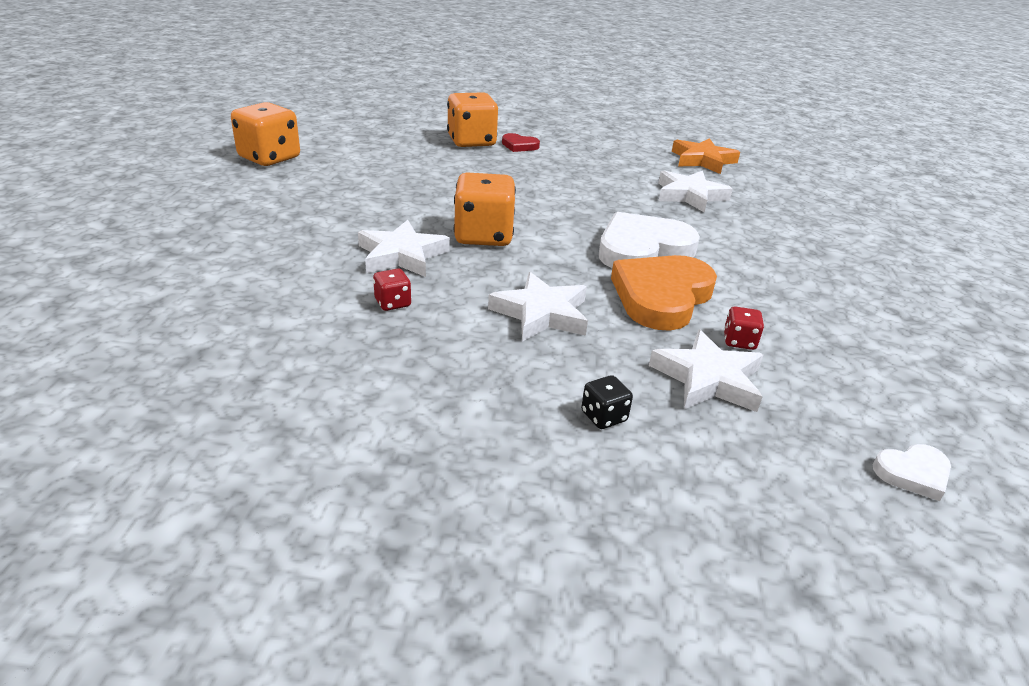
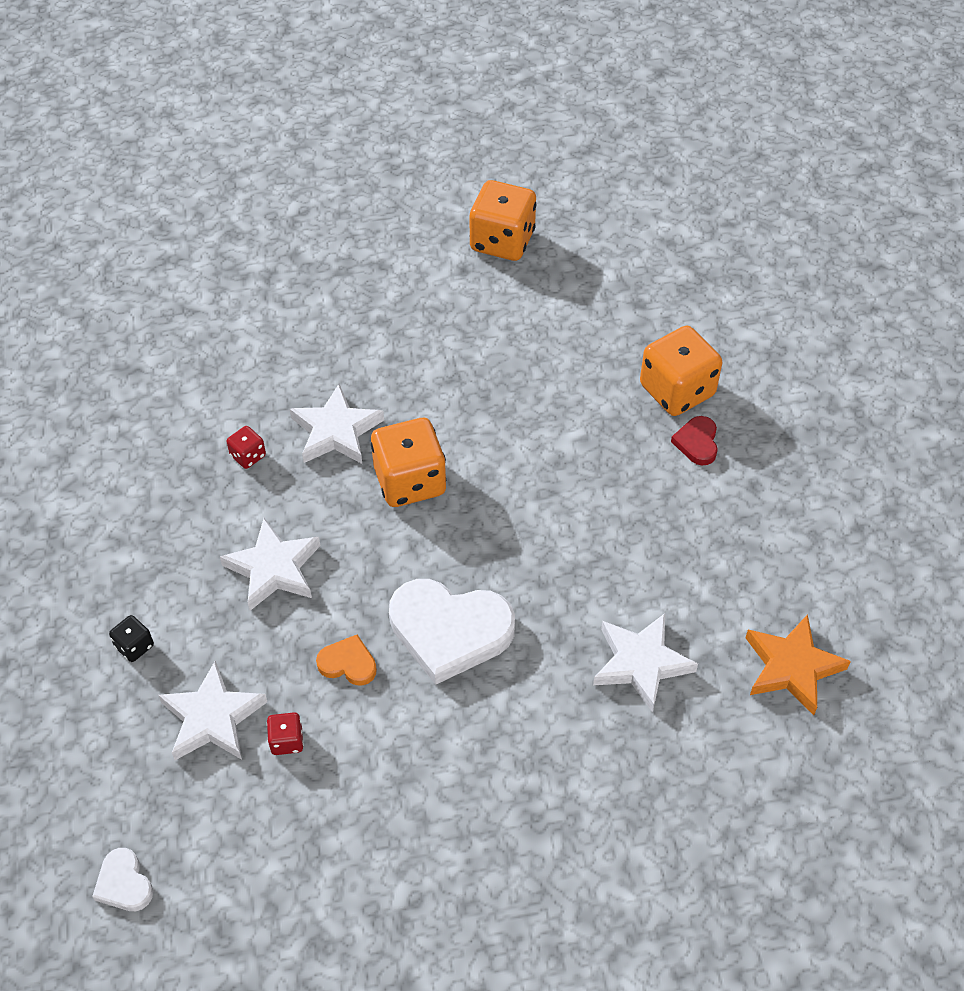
camera: 75 degrees right, 20 degrees up
white heart [599,212,700,268] -> white heart turned 150 degrees clockwise [389,579,515,685]
orange heart [611,255,717,331] -> orange heart [316,635,377,686], size x0.47

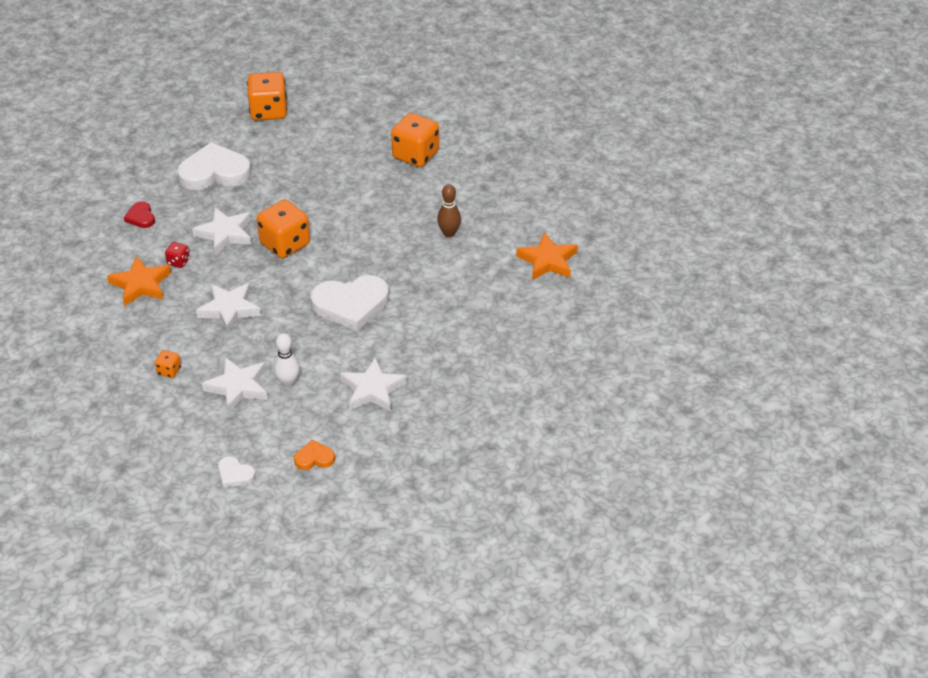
camera: 25 degrees left, 10 degrees down
black dice [109,615,154,662] -> orange dice [155,350,181,378]
red dice [267,712,304,755] -> white bowling pin [274,333,300,388]
orange heart [316,635,377,686] -> orange heart moved to [294,440,335,470]
white star [593,613,698,713] -> white star moved to [340,357,407,412]
red heart [671,416,718,465] -> red heart moved to [124,201,155,228]
none -> orange star [107,256,171,306]
none -> white heart [177,142,251,190]
none -> brown bowling pin [437,184,461,237]

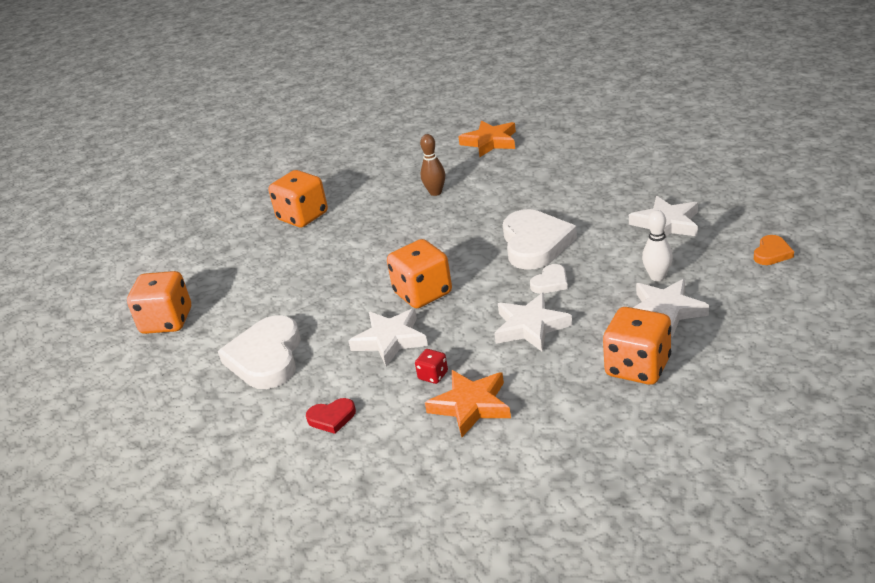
camera: 75 degrees left, 10 degrees down
orange dice [155,350,181,378] -> orange dice [603,307,671,385], size x2.17
white heart [218,456,256,487] -> white heart moved to [530,264,568,294]
orange heart [294,440,335,470] -> orange heart turned 150 degrees counterclockwise [754,235,794,265]

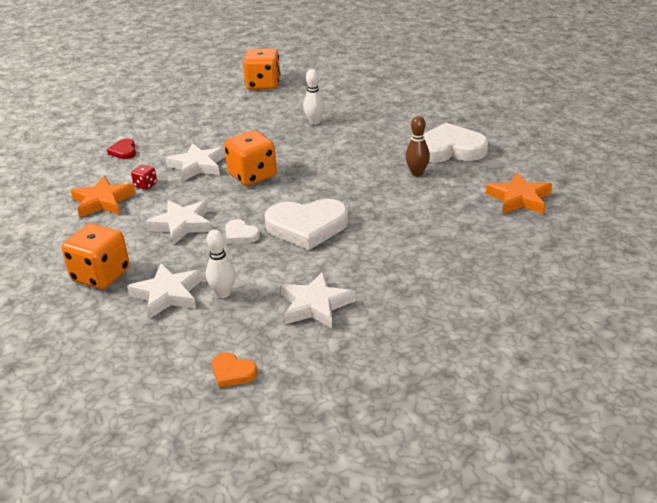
camera: 85 degrees right, 0 degrees up
white heart [218,315,301,389] -> white heart moved to [424,123,488,163]
orange dice [269,170,328,227] -> none
none -> white bowling pin [303,69,325,125]

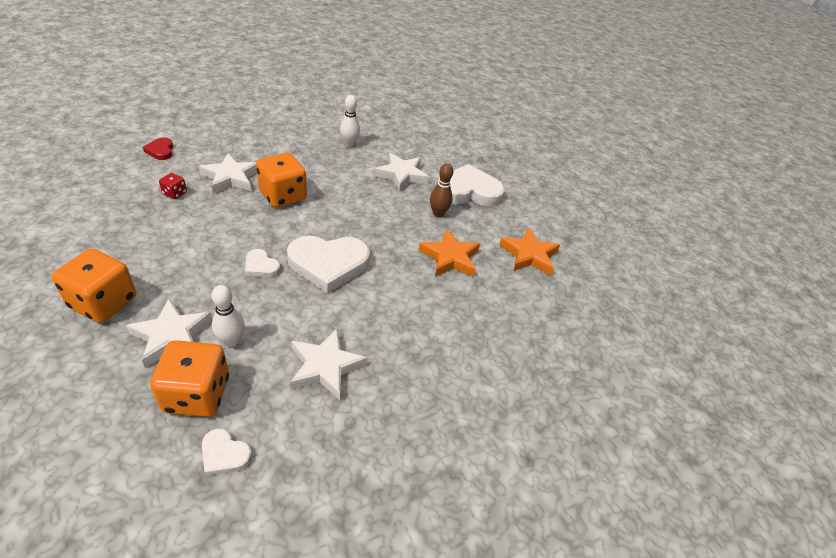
camera: 10 degrees left, 10 degrees up
orange star [71,176,135,218] -> orange star moved to [419,229,480,277]
white star [145,200,212,245] -> white star moved to [375,153,429,191]
orange heart [212,352,257,388] -> white heart [202,428,252,476]
orange dice [243,48,280,90] -> orange dice moved to [150,340,229,417]

